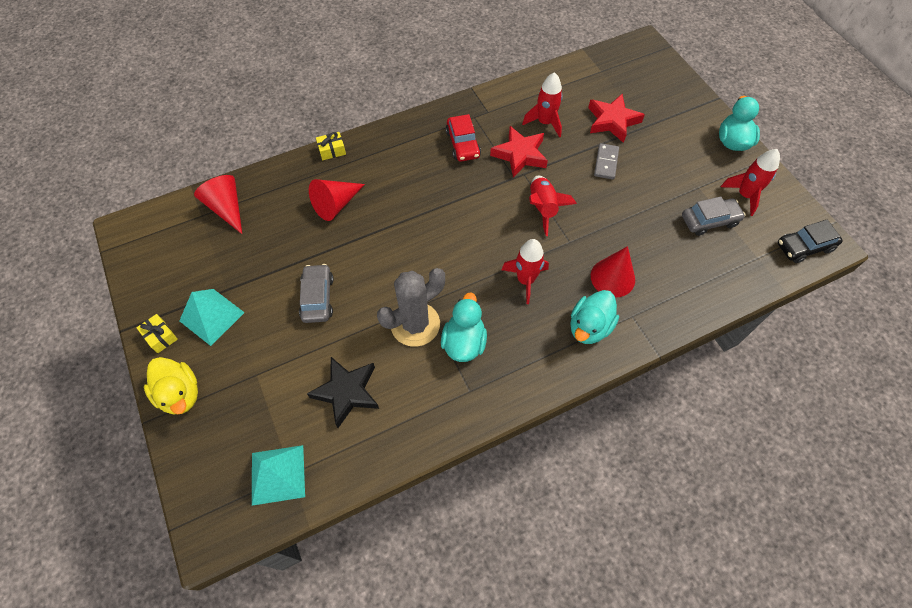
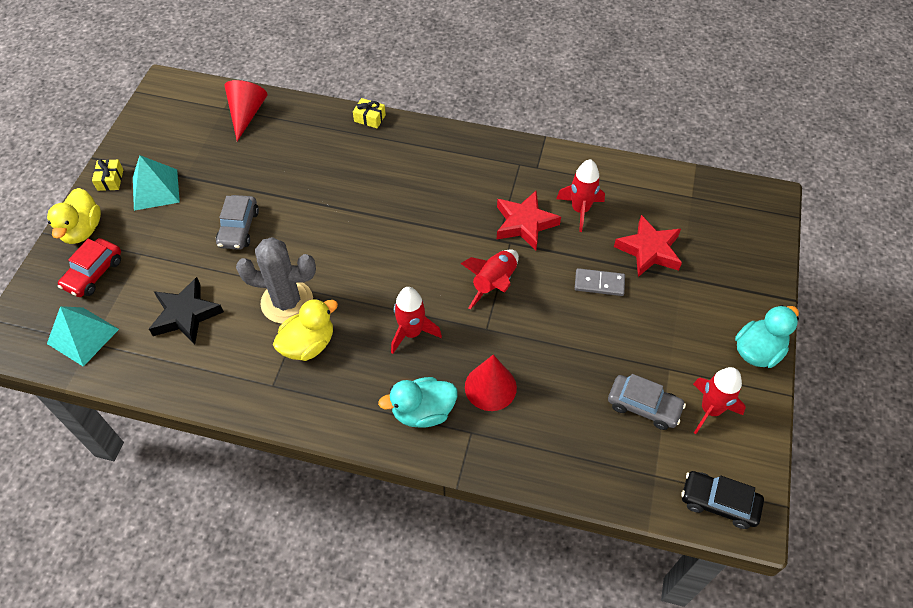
camera: 40 degrees right, 5 degrees down
grey car [299,264,334,323] -> grey car turned 150 degrees clockwise [216,195,259,250]
red cone [309,179,365,221] -> none
turquoise duck [441,292,487,362] -> yellow duck [273,298,338,361]
red car [446,114,481,161] -> red car moved to [58,238,121,297]
grey domino [594,143,619,180] -> grey domino turned 45 degrees clockwise [575,268,625,296]

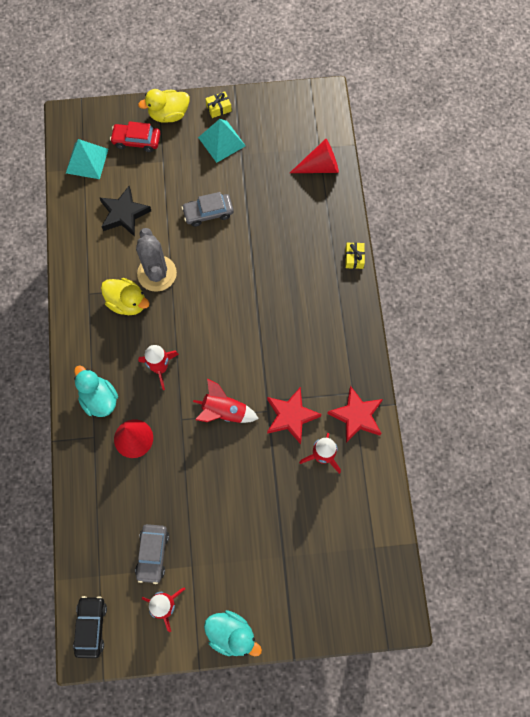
camera: 70 degrees right, 15 degrees up
grey domino [575,268,625,296] -> none
red star [614,215,682,277] -> red star moved to [327,386,383,443]

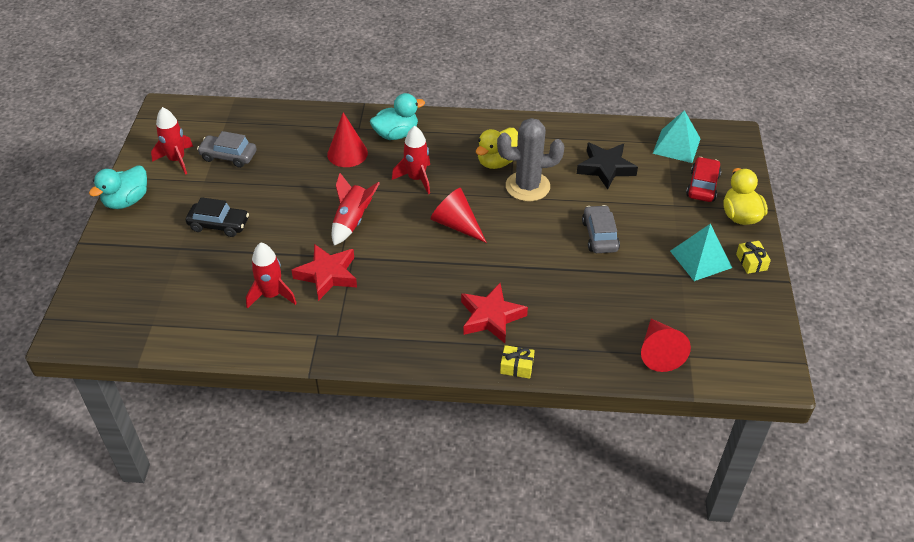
camera: 100 degrees right, 25 degrees down
black car [73,596,107,658] -> black car moved to [186,197,249,237]
red star [327,386,383,443] -> red star moved to [461,283,528,343]
none -> red cone [430,188,487,243]

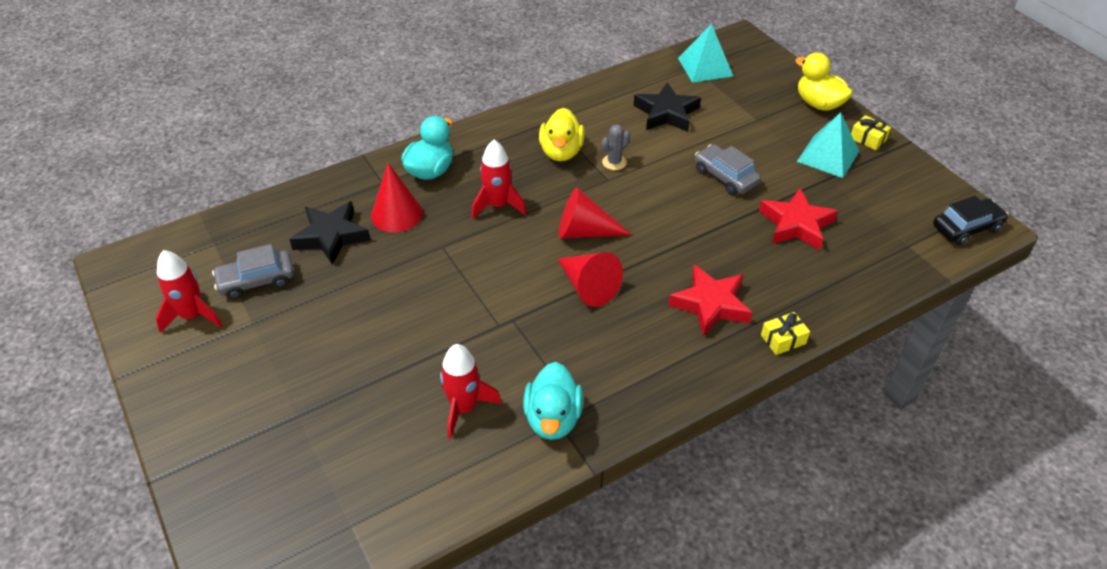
camera: 35 degrees left, 0 degrees up
turquoise duck [89,165,147,209] -> turquoise duck moved to [523,362,583,440]
black car [186,197,249,237] -> black car moved to [933,196,1008,245]
red star [292,244,357,301] -> red star moved to [759,188,838,250]
red rocket [332,173,380,246] -> none
grey cactus [497,118,564,201] -> grey cactus [601,124,630,170], size x0.47
red cone [641,319,691,372] -> red cone moved to [558,252,623,307]
red car [686,157,721,202] -> none
none -> black star [289,201,371,265]

